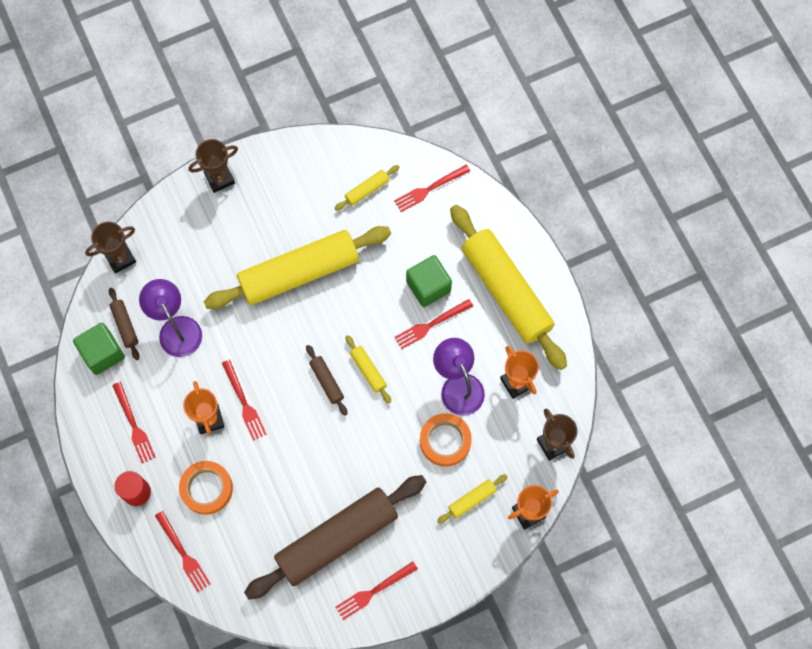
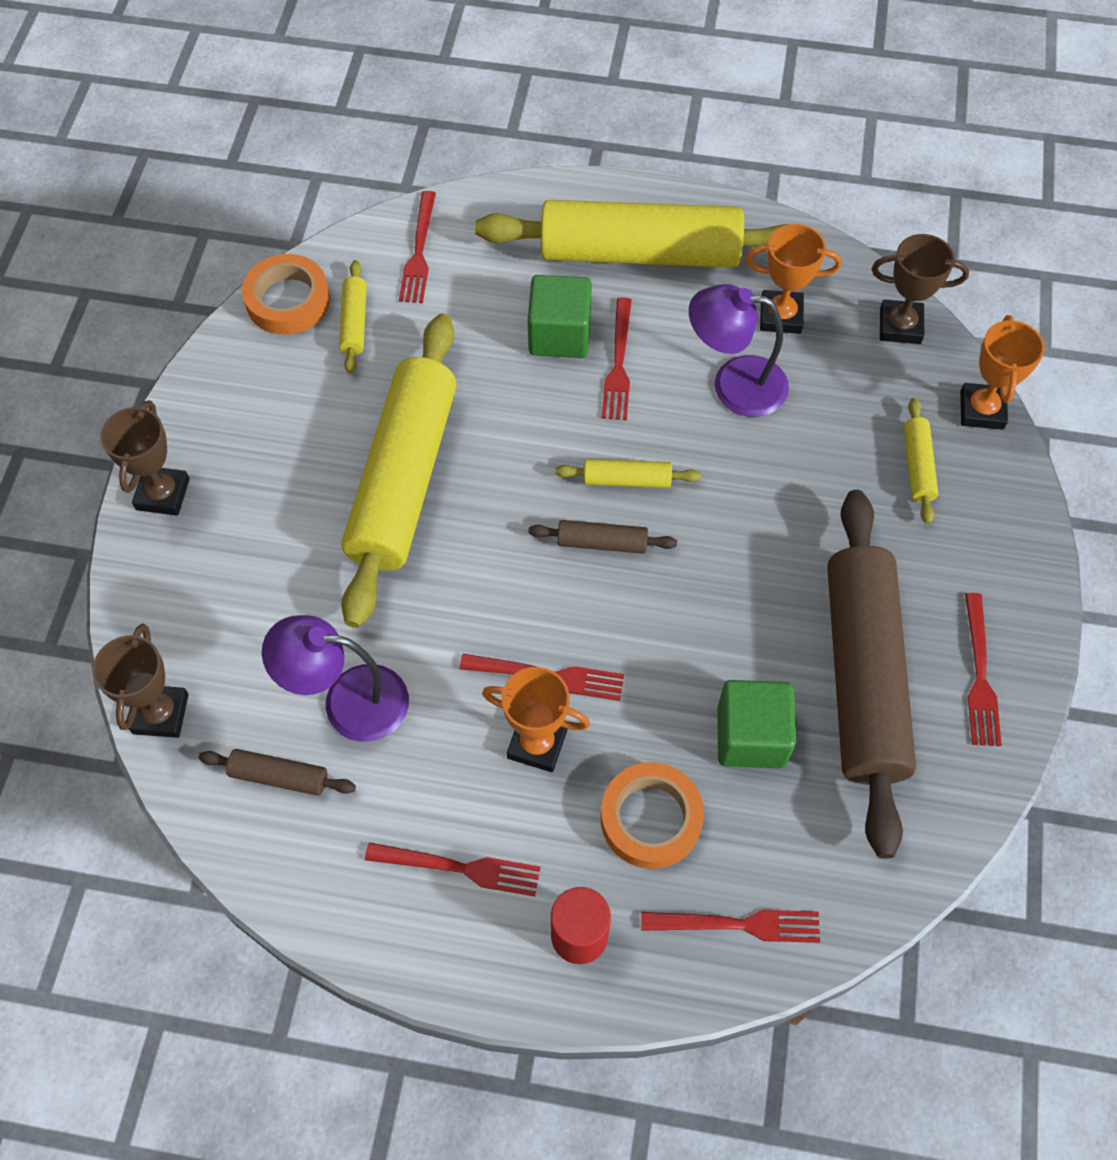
camera: 55 degrees left, 10 degrees down
green cube [73,323,125,375] -> green cube moved to [717,680,796,768]
orange tape [420,413,472,467] -> orange tape moved to [242,254,330,335]

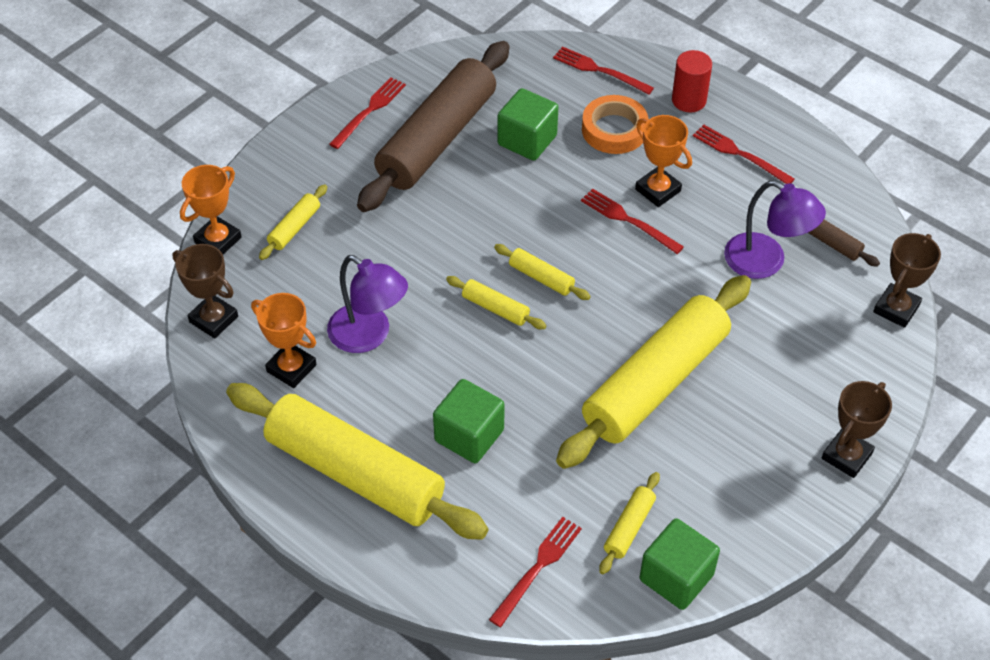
camera: 150 degrees left, 10 degrees down
orange tape [242,254,330,335] -> green cube [640,518,720,610]
brown rolling pin [528,520,677,554] -> yellow rolling pin [494,244,591,300]
red fork [602,297,632,420] -> none

